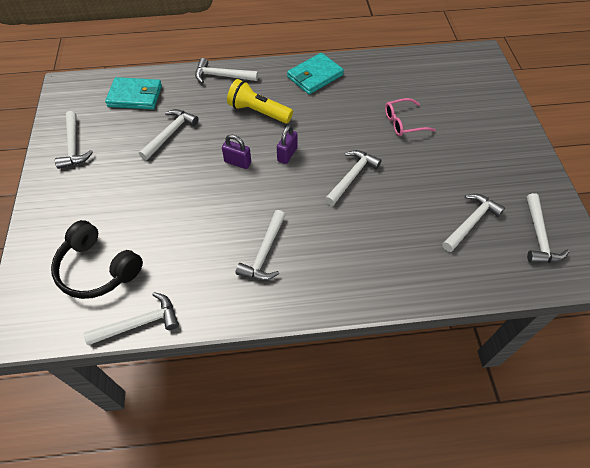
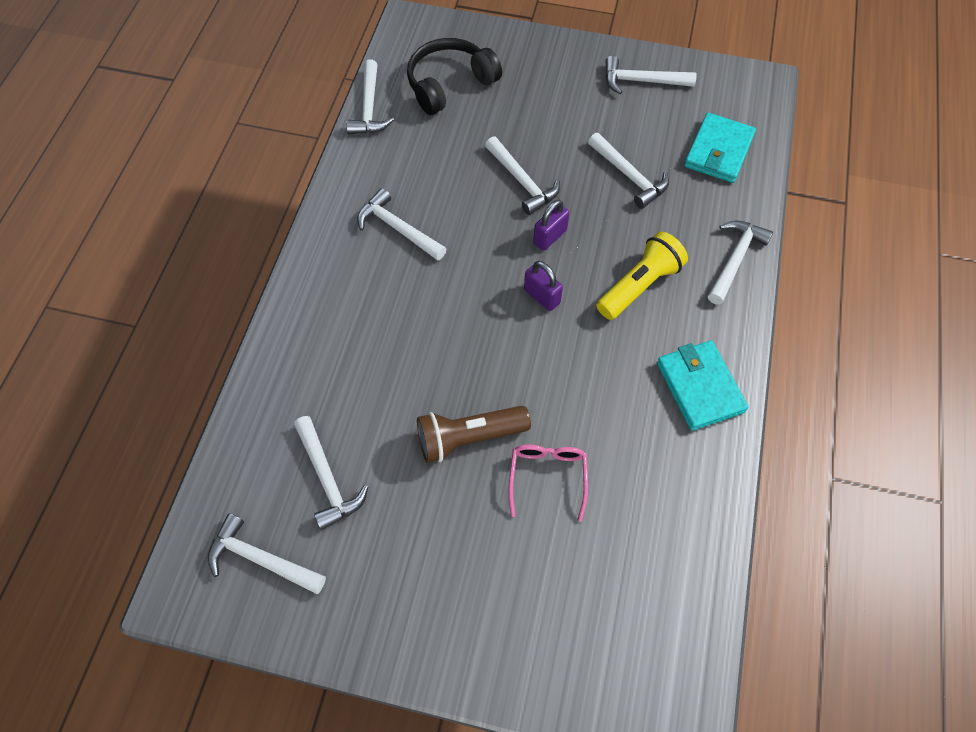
camera: 110 degrees right, 5 degrees up
white hammer [325,150,382,206] -> white hammer moved to [485,136,560,215]
none -> brown flashlight [417,406,531,463]

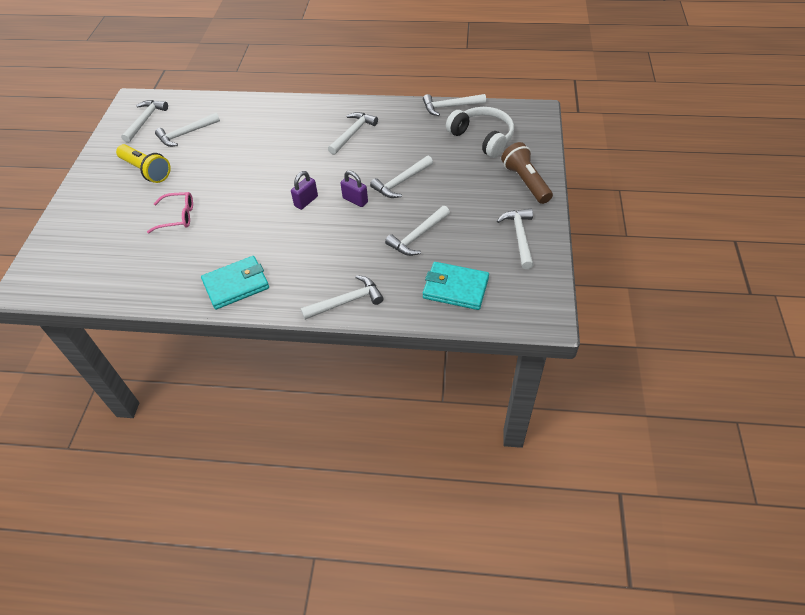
camera: 85 degrees right, 10 degrees down
black headphones [407,38,502,115] -> white headphones [446,107,514,158]
brown flashlight [417,406,531,463] -> brown flashlight moved to [501,142,553,204]
yellow flashlight [597,232,688,320] -> yellow flashlight moved to [116,144,171,183]
white hammer [708,220,773,305] -> white hammer turned 45 degrees counterclockwise [301,275,384,320]

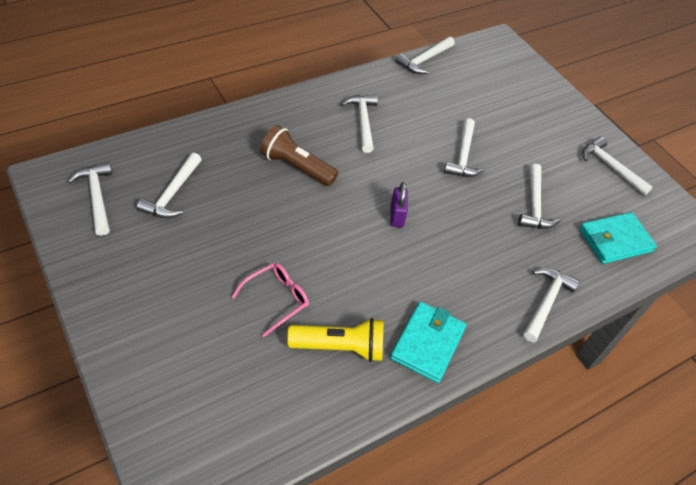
camera: 45 degrees left, 0 degrees up
yellow flashlight [116,144,171,183] -> yellow flashlight moved to [287,318,383,362]
purple padlock [340,170,368,207] -> none
white headphones [446,107,514,158] -> none
brown flashlight [501,142,553,204] -> brown flashlight moved to [260,125,338,186]

